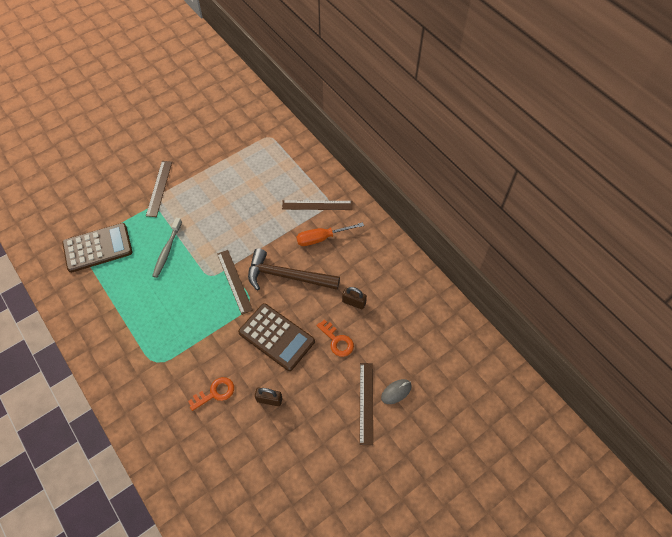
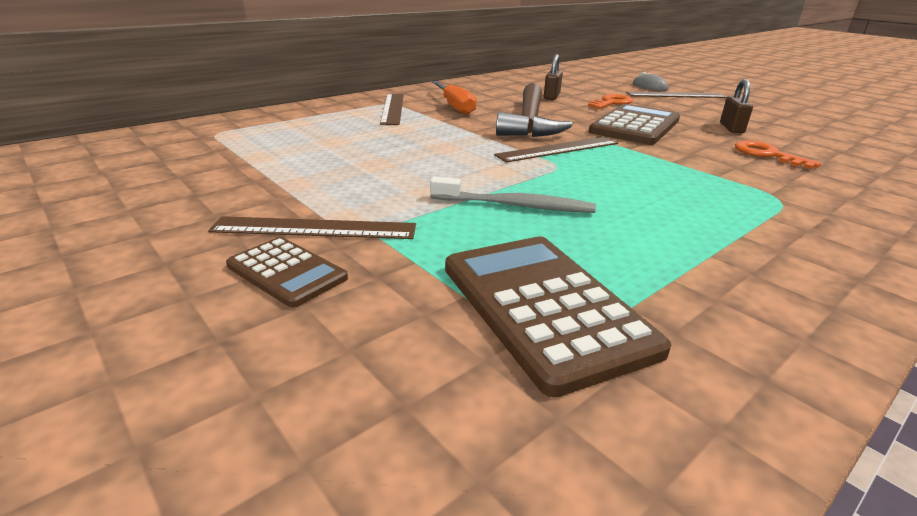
camera: 95 degrees left, 30 degrees down
none -> brown calculator [226,237,348,308]

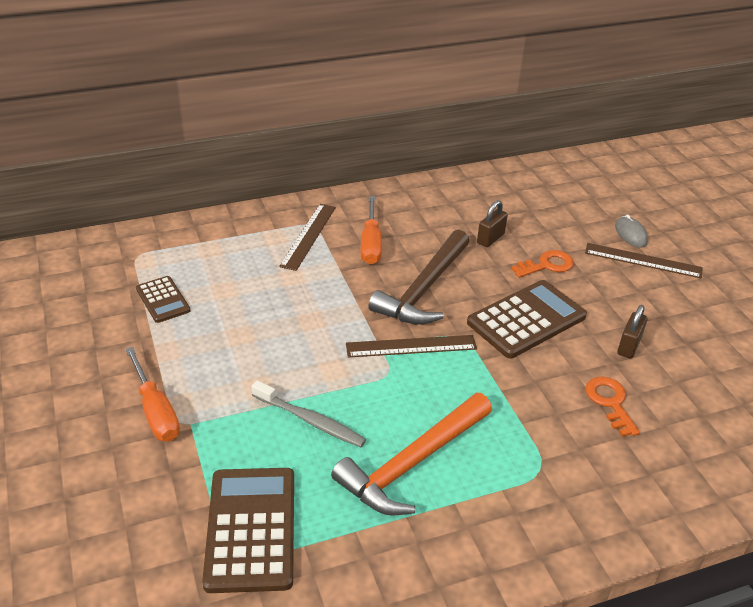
camera: 20 degrees right, 10 degrees up
brown ruler [208,216,416,239] -> orange screwdriver [125,347,180,441]
brown calculator [226,237,348,308] -> brown calculator moved to [136,276,191,323]
none -> orange hammer [331,393,492,515]

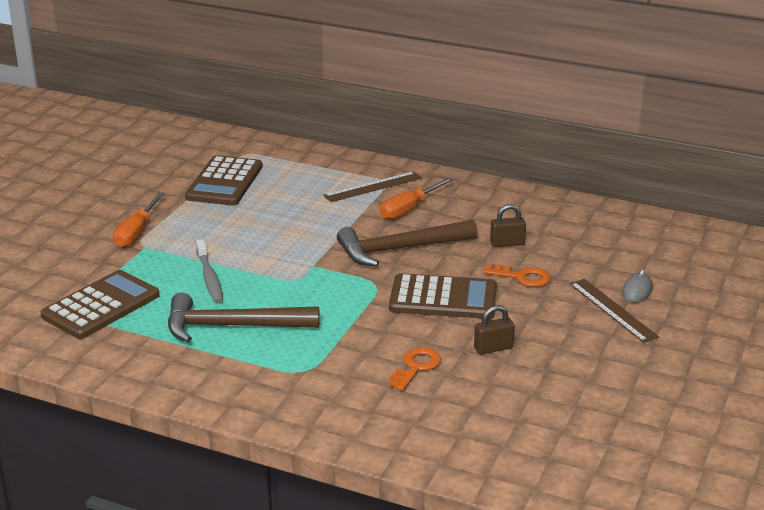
camera: 45 degrees right, 10 degrees down
brown calculator [136,276,191,323] -> brown calculator [185,155,263,206], size x1.79
orange hammer [331,393,492,515] -> brown hammer [168,293,320,342]
brown ruler [346,335,477,358] -> none

